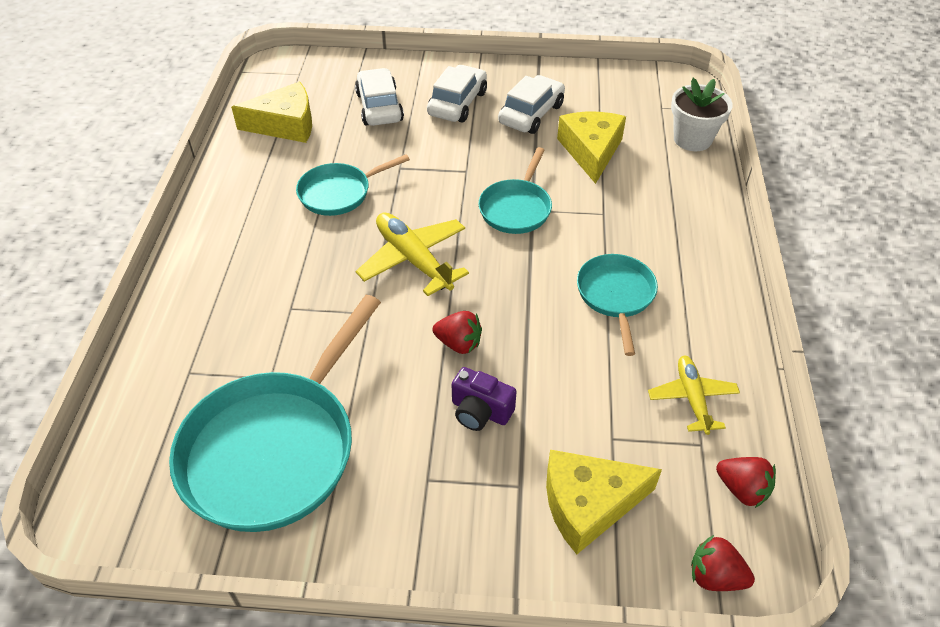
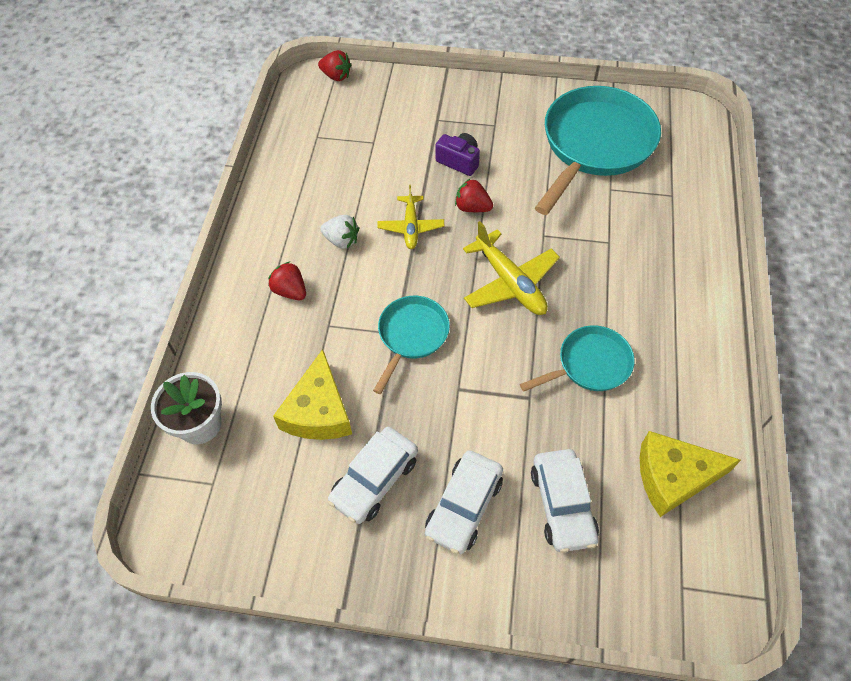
camera: 175 degrees left, 10 degrees up
yellow cheese [546,450,662,554] -> none
turquoise pan [577,254,658,356] -> white strawberry [320,215,359,249]
yellow plane [648,356,740,435] -> yellow plane moved to [378,185,444,249]
red strawberry [716,457,776,508] -> red strawberry moved to [268,262,306,300]

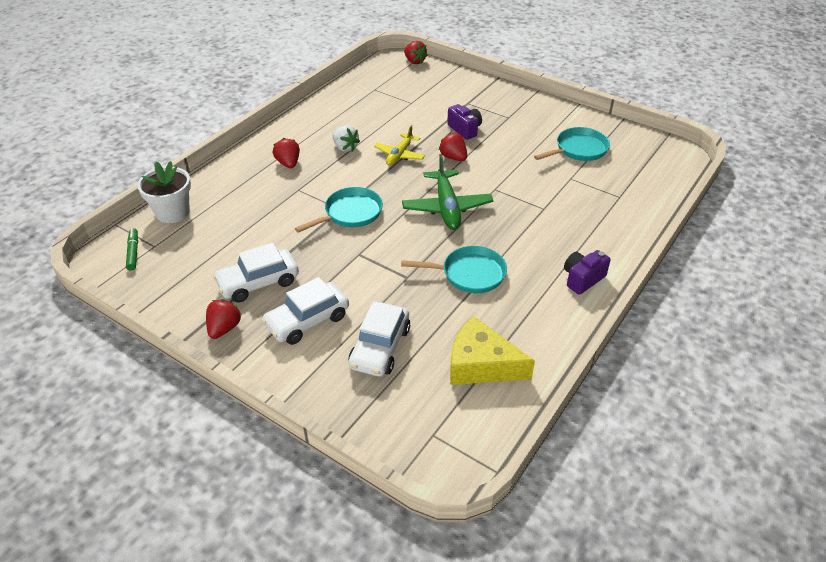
camera: 25 degrees right, 15 degrees down
yellow cheese [273,349,352,440] -> none
yellow plane [463,221,560,315] -> green plane [402,154,493,230]
turquoise pan [535,86,661,215] -> turquoise pan [534,127,610,161], size x0.53
none -> green marker [126,228,138,271]
none -> red strawberry [206,299,242,339]
none -> purple camera [564,250,611,295]

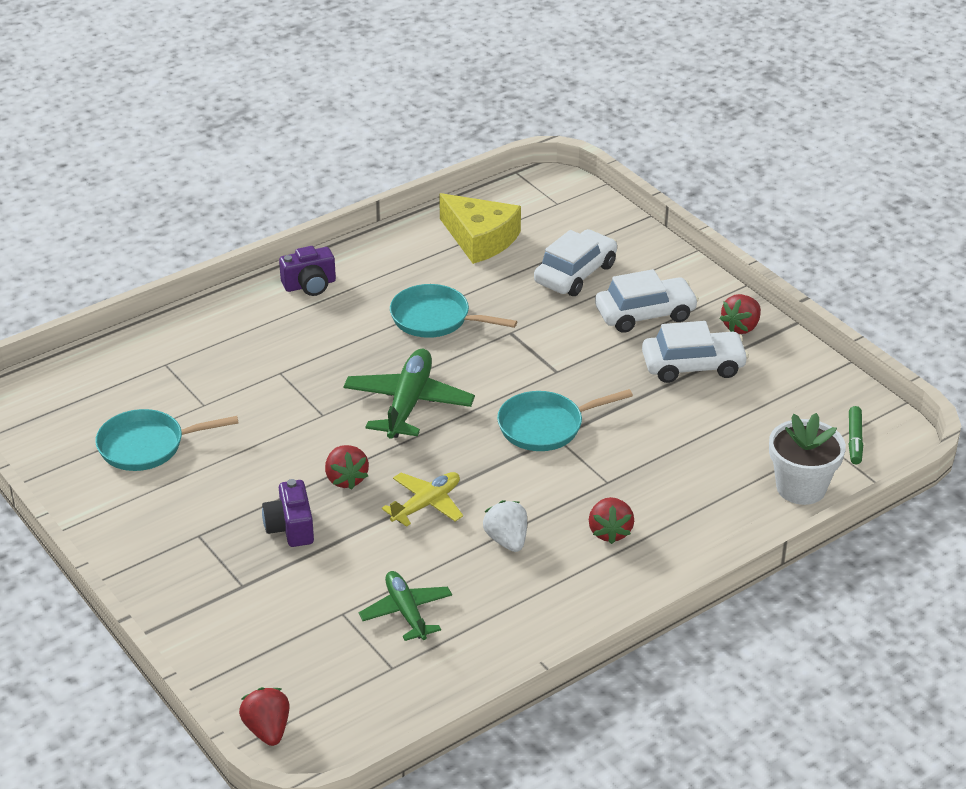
camera: 160 degrees left, 5 degrees down
none -> green plane [359,571,452,641]

